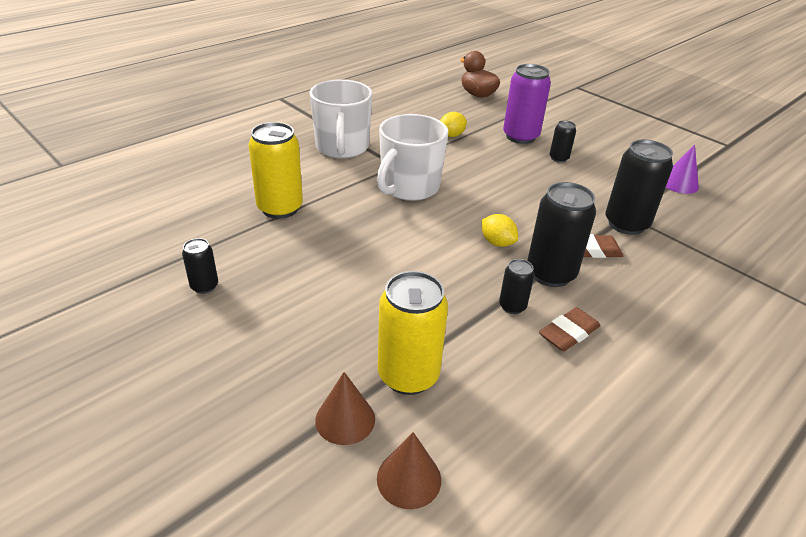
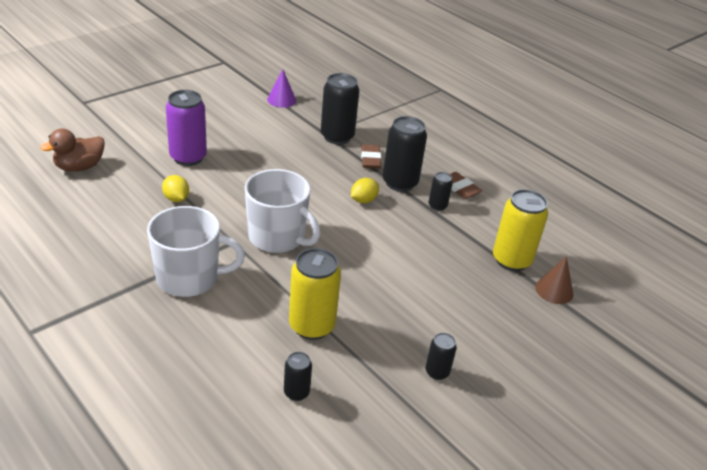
camera: 90 degrees left, 0 degrees up
brown cone [377,432,441,509] -> none
black can [550,121,576,163] -> black can moved to [284,352,312,401]

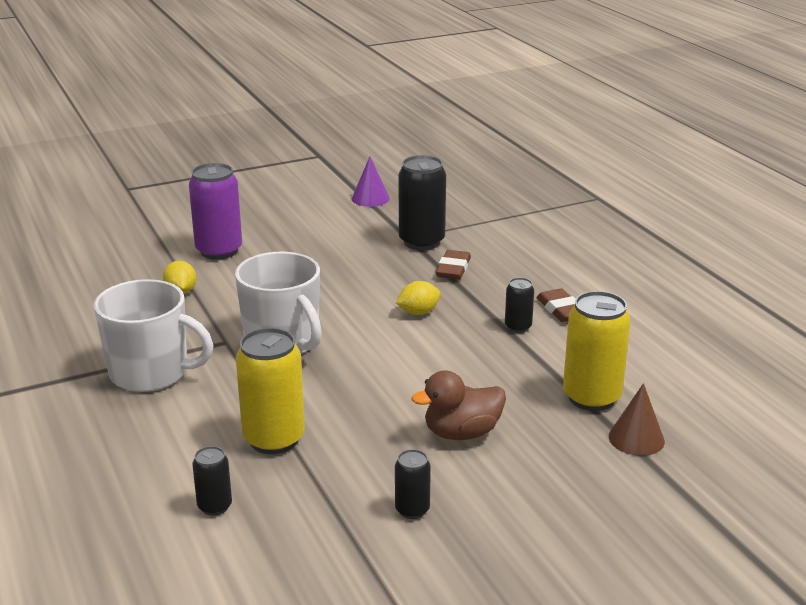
camera: 20 degrees right, 10 degrees down
brown duck [40,129,105,172] -> brown duck moved to [412,370,506,440]
black can [383,116,427,192] -> none

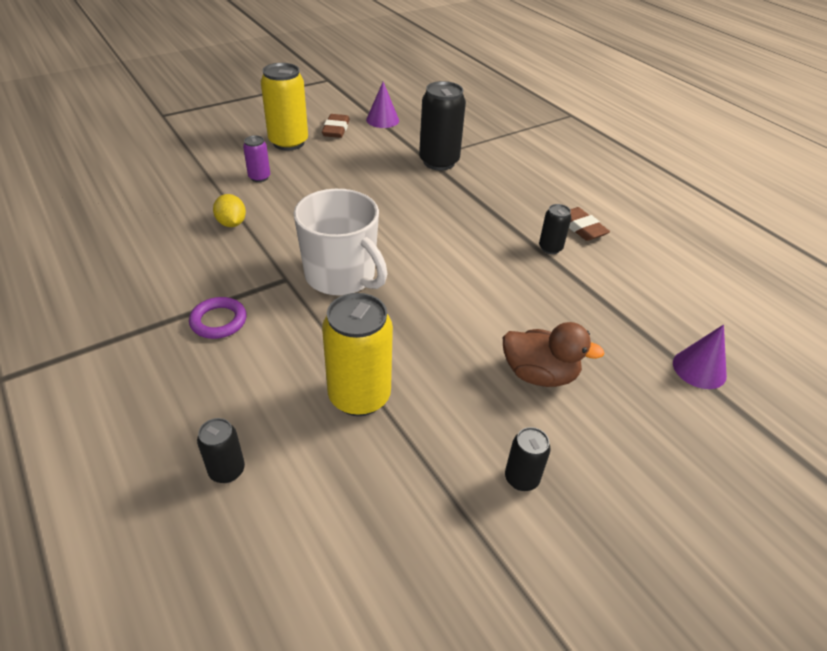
camera: 10 degrees left, 15 degrees up
white mug [94,279,214,392] -> purple ring [189,297,247,339]
purple can [189,163,242,260] -> purple can [243,135,270,182], size x0.52
black can [192,446,232,516] -> black can moved to [197,418,245,483]
yellow lemon [396,281,441,315] -> none
brown duck [412,370,506,440] -> brown duck turned 135 degrees counterclockwise [503,322,605,387]
brown eraser [436,250,471,280] -> brown eraser moved to [322,114,350,138]
yellow can [563,291,630,411] -> yellow can moved to [261,63,308,151]
brown cone [609,383,665,456] -> purple cone [673,324,727,389]

